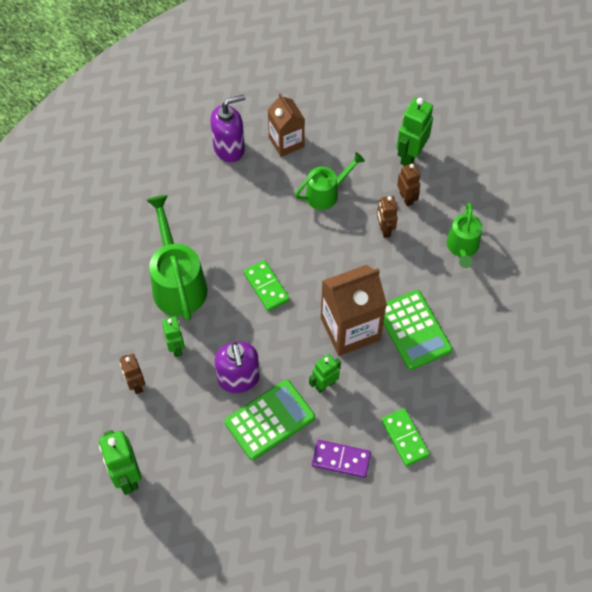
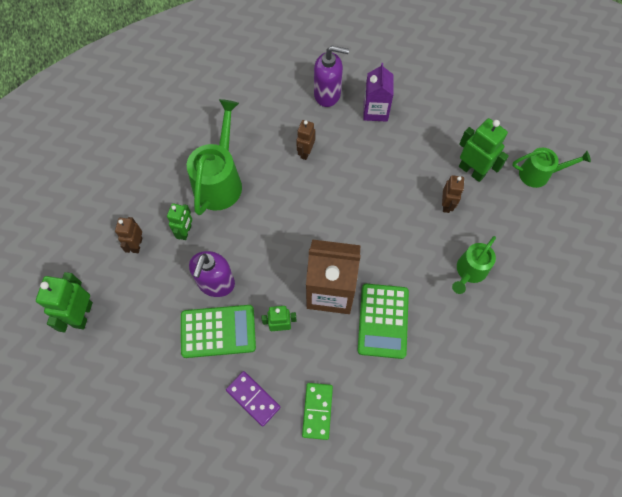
camera: 30 degrees right, 5 degrees up
green domino [244,260,290,311] -> none
brown carton [268,93,305,157] -> purple carton [363,63,393,122]
green watering can [295,152,365,210] -> green watering can moved to [512,148,591,188]
brown robot [377,196,398,238] -> brown robot moved to [296,120,315,160]
green robot [397,98,433,166] -> green robot turned 75 degrees clockwise [459,118,509,182]

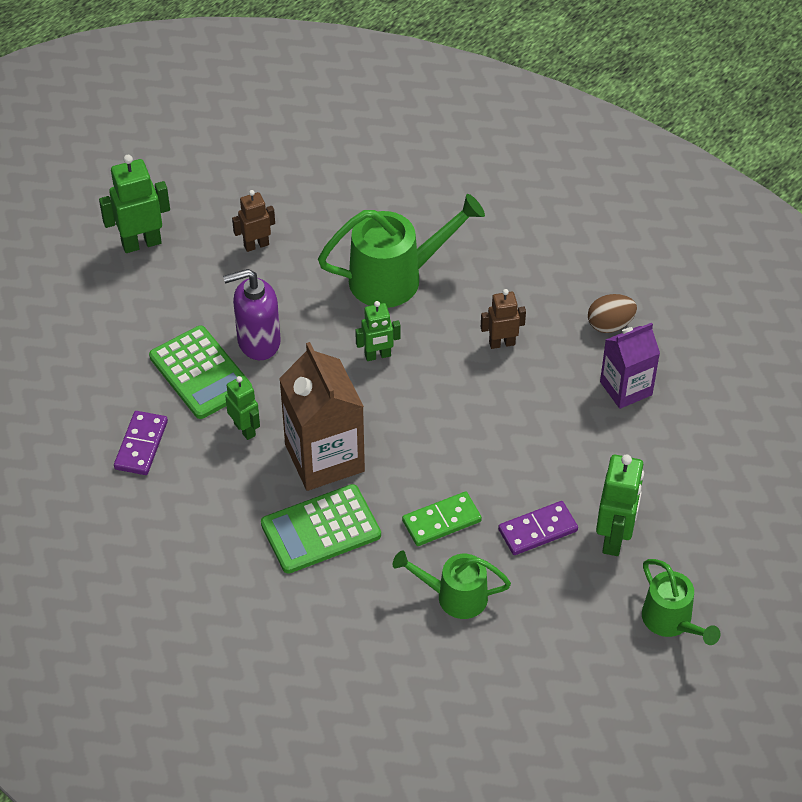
camera: 60 degrees right, 15 degrees down
green robot [167,203,192,240] -> green robot moved to [355,301,400,361]
green domino [302,383,333,440] -> green domino moved to [402,492,482,546]
purple soap dispenser [314,46,349,107] -> brown egg [588,294,637,333]
brown robot [442,175,464,213] -> purple domino [498,501,578,555]

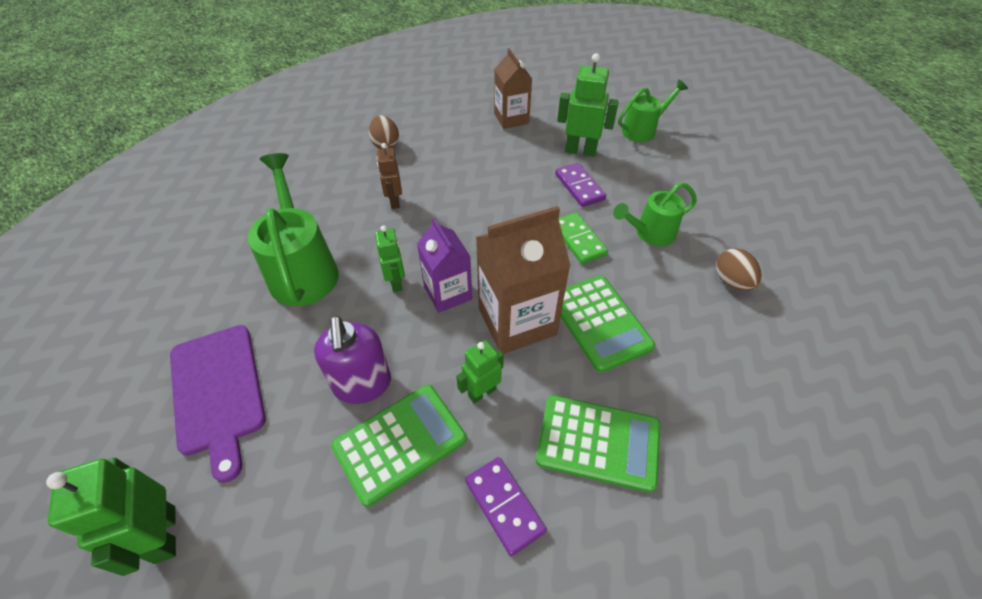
camera: 90 degrees left, 0 degrees up
purple domino [114,411,168,475] -> purple domino turned 45 degrees clockwise [465,457,547,556]
brown robot [232,190,275,252] -> purple cutting board [170,325,266,483]
green watering can [393,551,511,619] -> green watering can turned 60 degrees clockwise [613,182,697,246]
purple carton [600,323,660,409] -> purple carton moved to [417,218,472,313]
none -> brown carton [494,48,532,129]
none -> green calculator [536,395,661,493]
none -> brown egg [716,248,762,291]

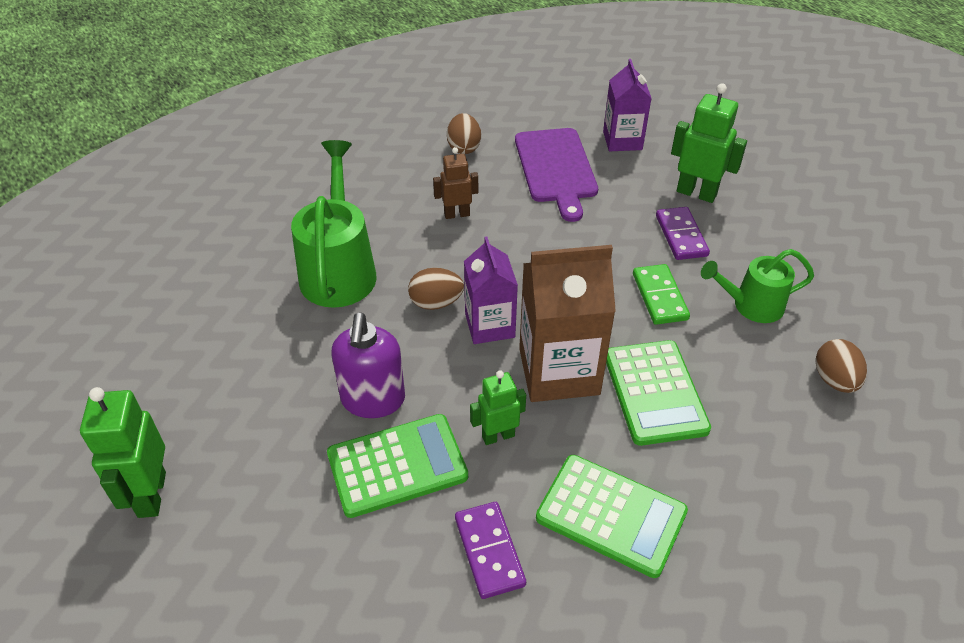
camera: 15 degrees right, 5 degrees down
purple cutting board [170,325,266,483] -> purple cutting board moved to [515,128,598,222]
green robot [375,225,405,292] -> brown egg [408,268,464,310]
brown robot [376,143,402,209] -> brown robot turned 75 degrees clockwise [433,147,478,219]
brown carton [494,48,532,129] -> purple carton [603,59,652,151]
green watering can [618,79,688,142] -> none

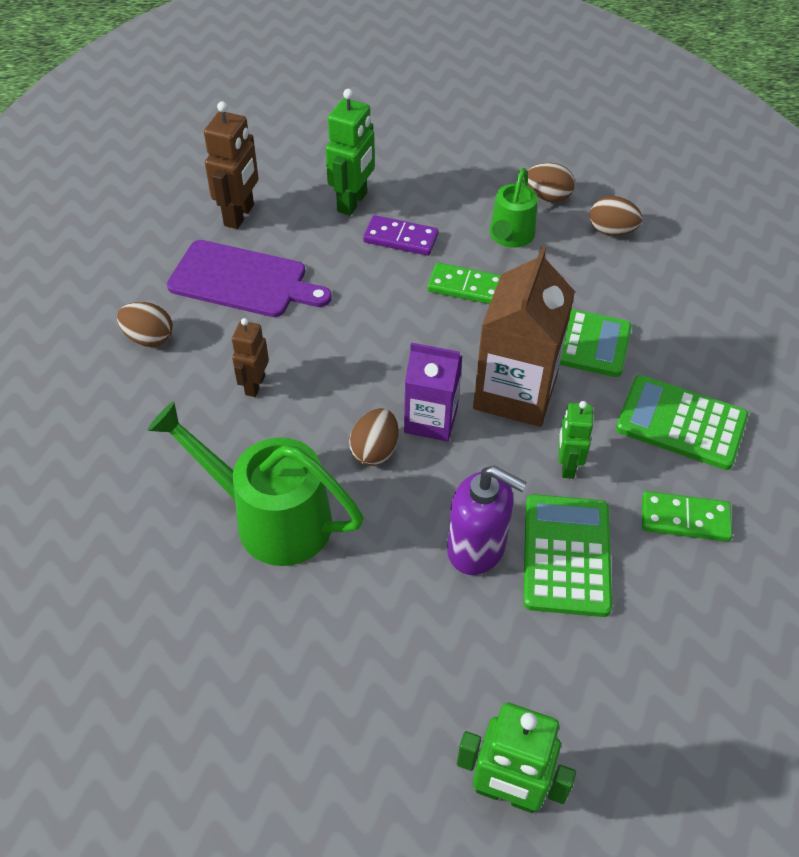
camera: 65 degrees left, 5 degrees up
purple domino [455,502,526,599] -> green domino [642,491,732,542]
green calculator [536,455,688,578] -> green calculator turned 120 degrees counterclockwise [616,375,748,470]
purple carton [603,59,652,151] -> brown robot [204,101,259,229]
green robot [671,83,747,203] -> green robot turned 150 degrees clockwise [326,89,375,216]
none -> brown egg [527,163,575,202]

